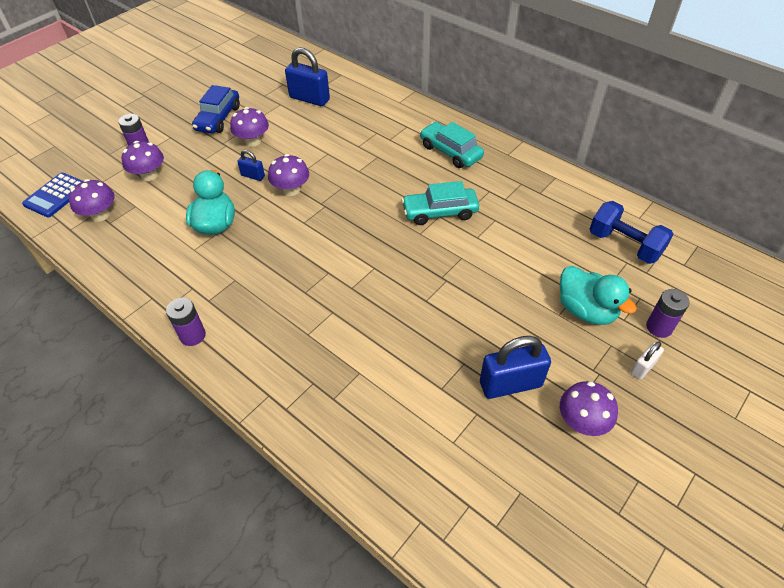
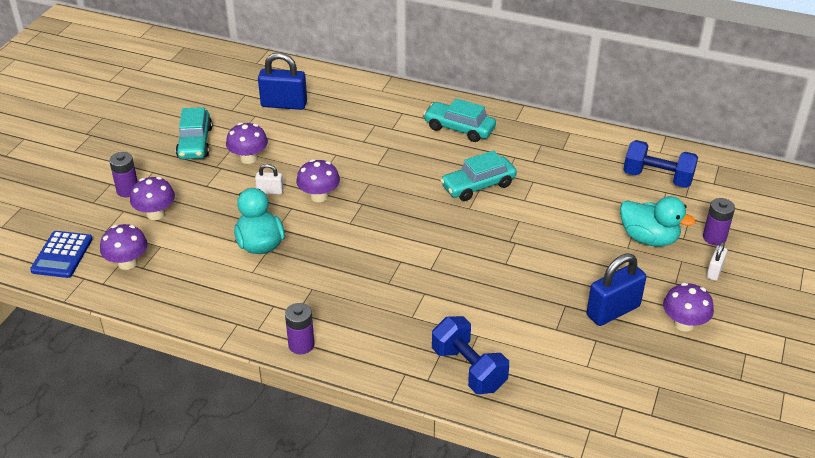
camera: 20 degrees left, 10 degrees down
blue car [192,85,240,133] -> turquoise car [176,107,213,159]
blue padlock [237,150,265,181] -> white padlock [255,164,284,195]
none -> blue dumbbell [432,316,509,394]

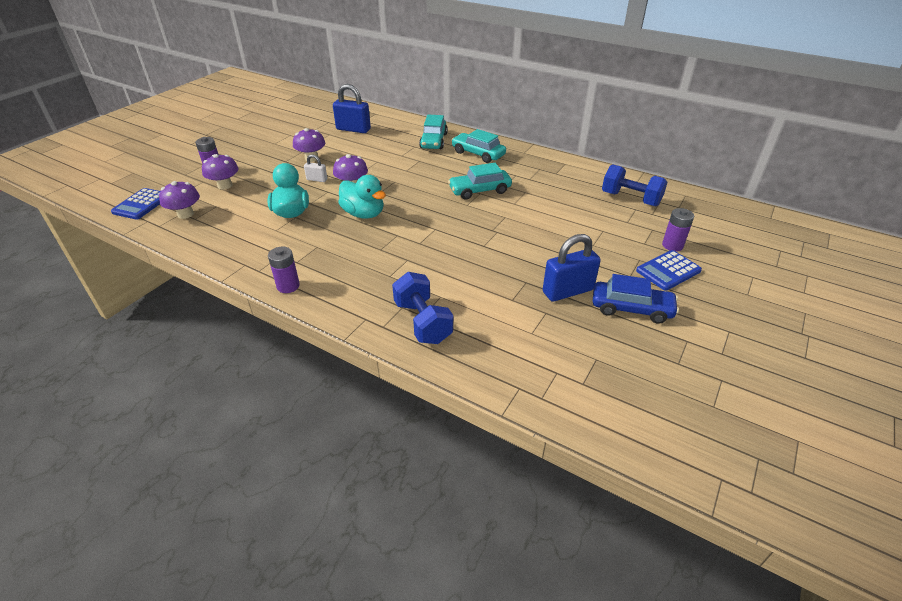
camera: 10 degrees right, 0 degrees up
turquoise car [176,107,213,159] -> turquoise car moved to [419,115,448,149]
turquoise duck [620,196,696,247] -> turquoise duck moved to [338,175,386,219]
purple mushroom [663,283,714,331] -> blue car [593,274,679,324]
white padlock [706,242,727,281] -> blue calculator [636,250,702,291]

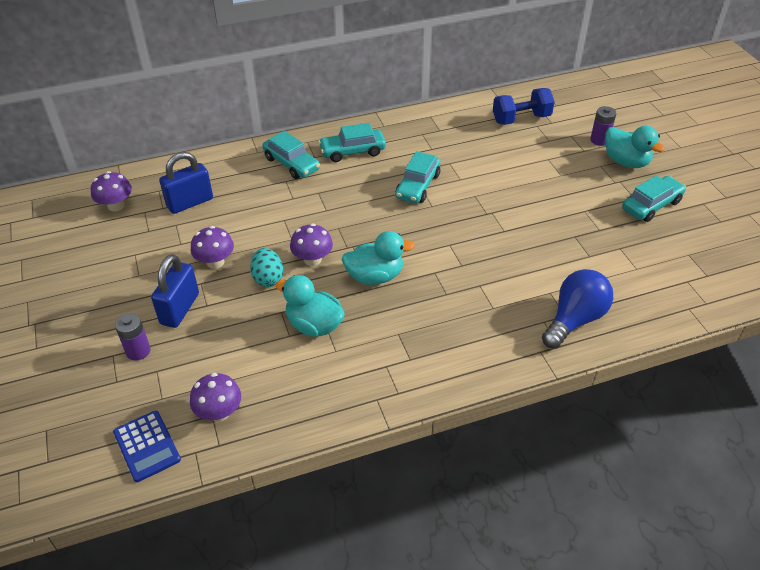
camera: 50 degrees left, 5 degrees up
purple mushroom [202,154,239,190] -> purple mushroom moved to [91,171,132,211]
purple battery [268,247,300,293] -> none
white padlock [304,154,327,182] -> turquoise egg [250,248,283,287]
blue dumbbell [392,272,453,344] -> blue light bulb [542,269,613,349]
blue padlock [543,234,601,302] -> blue padlock moved to [151,254,199,328]
blue car [593,274,679,324] -> turquoise car [622,176,686,222]
blue calculator [636,250,702,291] -> turquoise duck [605,126,665,168]

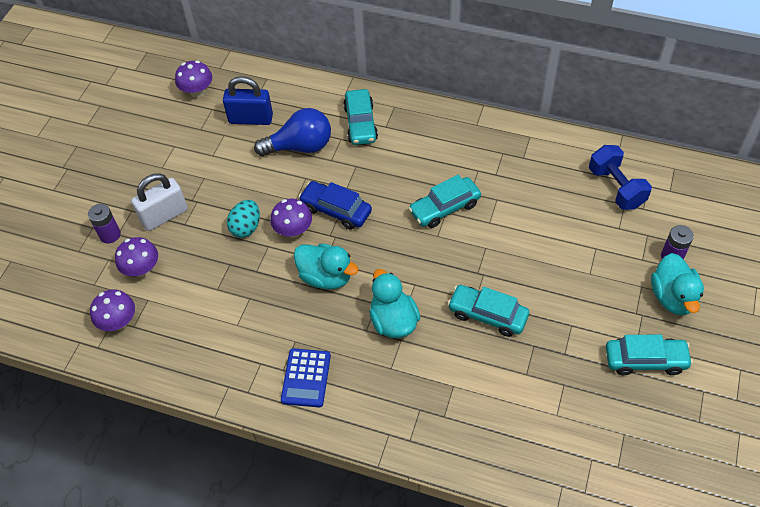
camera: 40 degrees right, 10 degrees up
blue calculator [113,410,181,482] -> blue calculator moved to [281,348,331,407]
blue padlock [151,254,199,328] -> white padlock [131,173,188,231]
purple mushroom [191,226,234,269] -> purple mushroom moved to [115,237,158,277]
turquoise duck [275,275,345,337] -> turquoise duck moved to [369,269,420,338]
turquoise car [318,123,386,162] -> turquoise car moved to [447,285,529,337]
blue dumbbell [493,88,555,125] -> blue dumbbell turned 45 degrees clockwise [589,145,652,210]
blue light bulb [542,269,613,349] -> blue light bulb moved to [254,108,331,156]
none -> blue car [299,181,372,230]

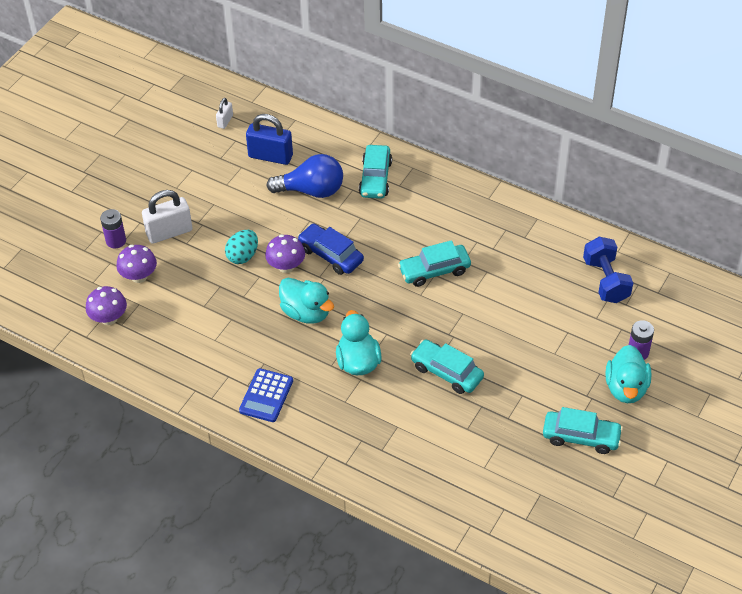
camera: 10 degrees right, 5 degrees down
purple mushroom [175,60,212,97] -> white padlock [216,98,233,129]

